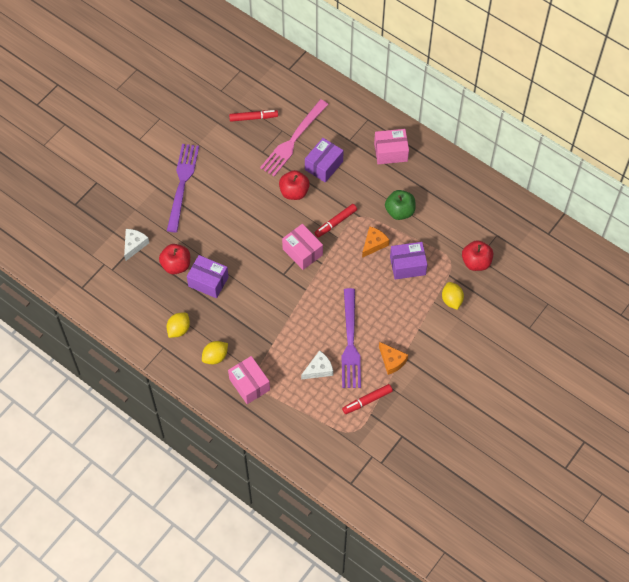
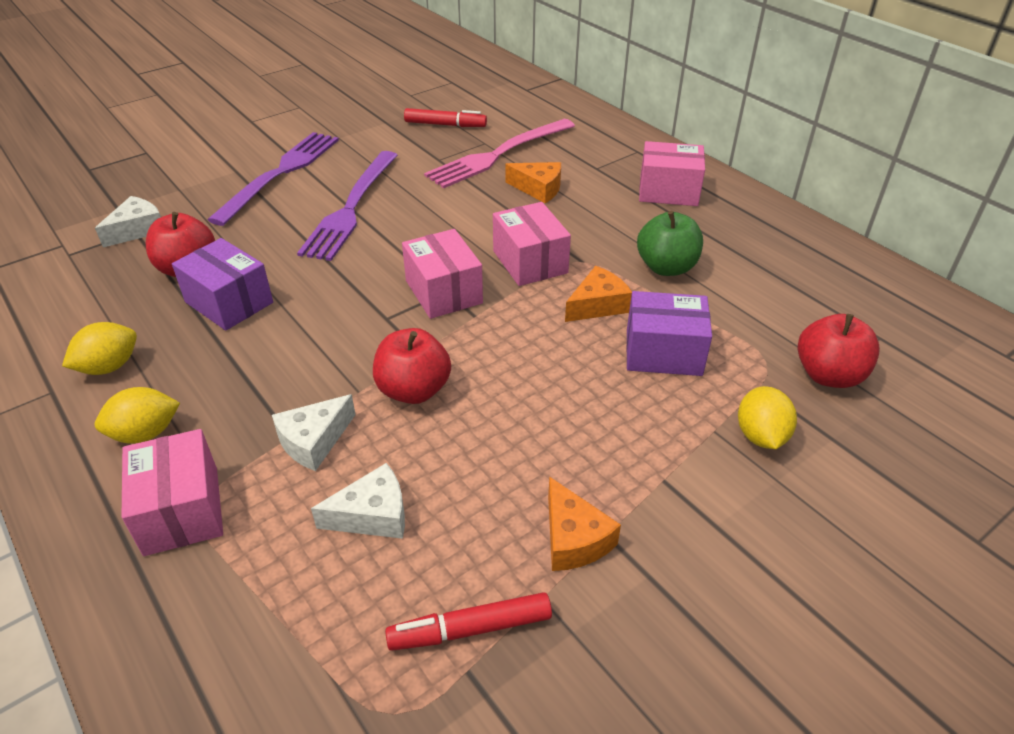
camera: 15 degrees right, 20 degrees down
red apple [279,170,310,200] -> red apple moved to [373,328,451,404]
purple box [305,138,344,183] -> orange cheese [506,162,561,203]
red marker [314,204,357,237] -> pink box [493,202,571,286]
purple fork [342,288,361,388] -> purple fork moved to [297,151,398,261]
none -> white cheese [272,394,356,471]

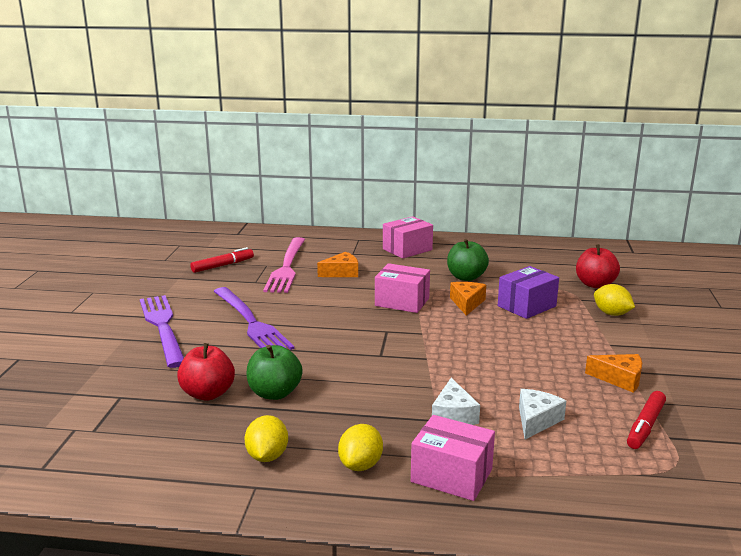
camera: 45 degrees left, 20 degrees down
white cheese [95,196,161,247] -> none
purple box [172,238,273,330] -> green apple [247,345,303,400]
red apple [373,328,451,404] -> none
pink box [402,229,483,319] -> none

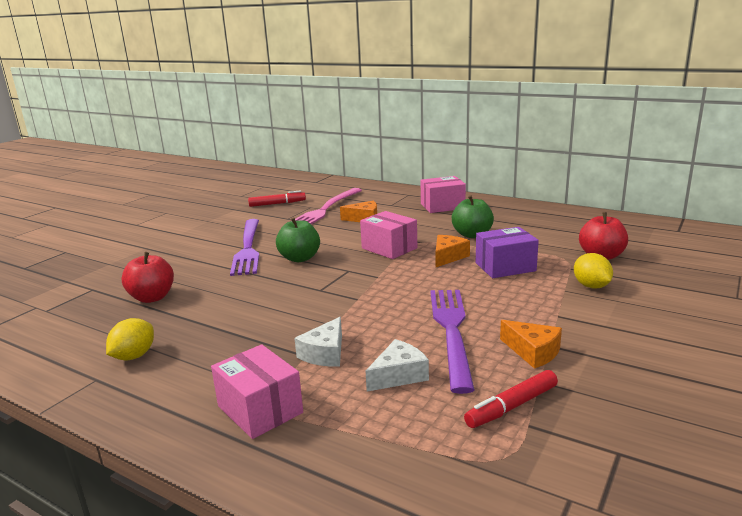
camera: 25 degrees right, 0 degrees up
purple fork [140,295,184,368] -> purple fork moved to [430,290,475,394]
green apple [247,345,303,400] -> green apple moved to [276,217,320,262]
yellow lemon [338,424,383,471] -> none

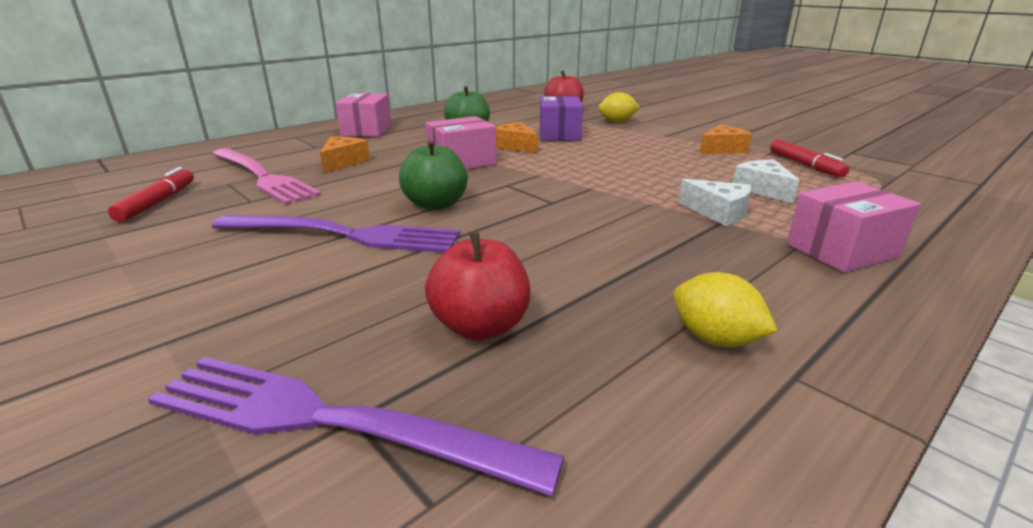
camera: 75 degrees left, 5 degrees up
purple fork [430,290,475,394] -> purple fork moved to [148,357,564,496]

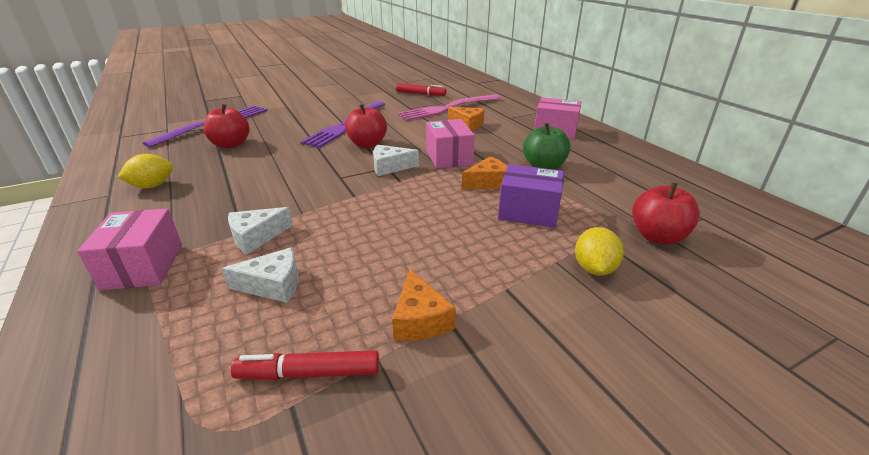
camera: 105 degrees right, 5 degrees up
green apple [399,140,468,210] -> red apple [345,104,387,148]
none -> white cheese [373,145,419,176]

